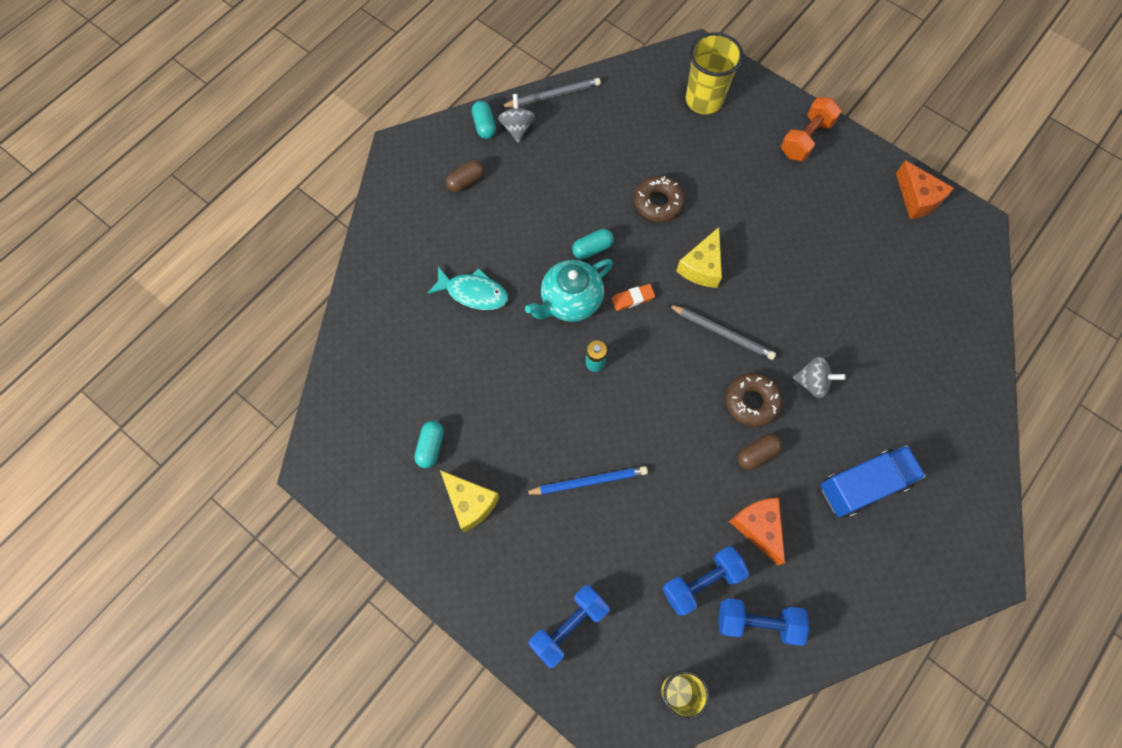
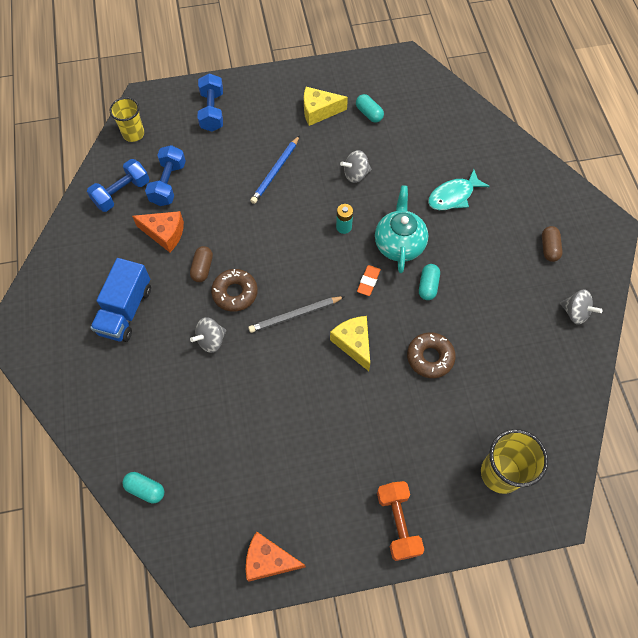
camera: 130 degrees right, 5 degrees down
turquoise capsule [472,101,496,139] -> turquoise capsule moved to [122,472,164,503]
grey pencil [500,78,601,107] -> none
none -> grey spinning top [340,150,371,183]

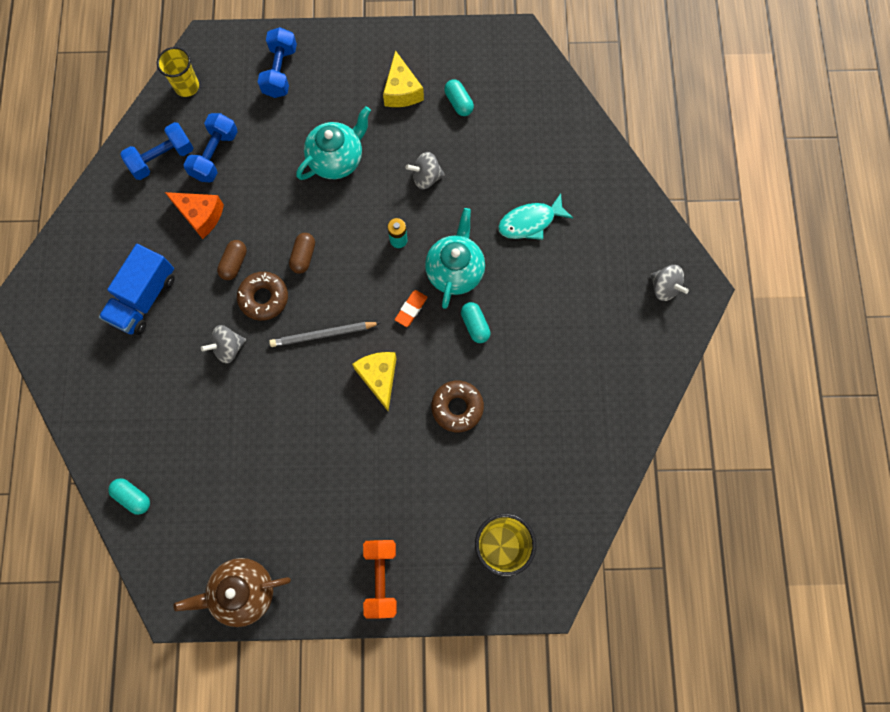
camera: 10 degrees right, 10 degrees up
orange cheese [246,531,306,581] -> brown teapot [173,558,291,627]
blue pencil [250,135,300,204] -> turquoise teapot [296,106,371,180]
yellow cheese [304,87,348,126] -> yellow cheese turned 105 degrees counterclockwise [383,50,424,107]
turquoise capsule [419,264,440,300] -> turquoise capsule turned 45 degrees counterclockwise [461,302,491,343]
brown capsule [542,226,563,262] -> brown capsule moved to [289,233,315,274]
grey spinning top [560,289,603,325] -> grey spinning top moved to [651,265,689,301]

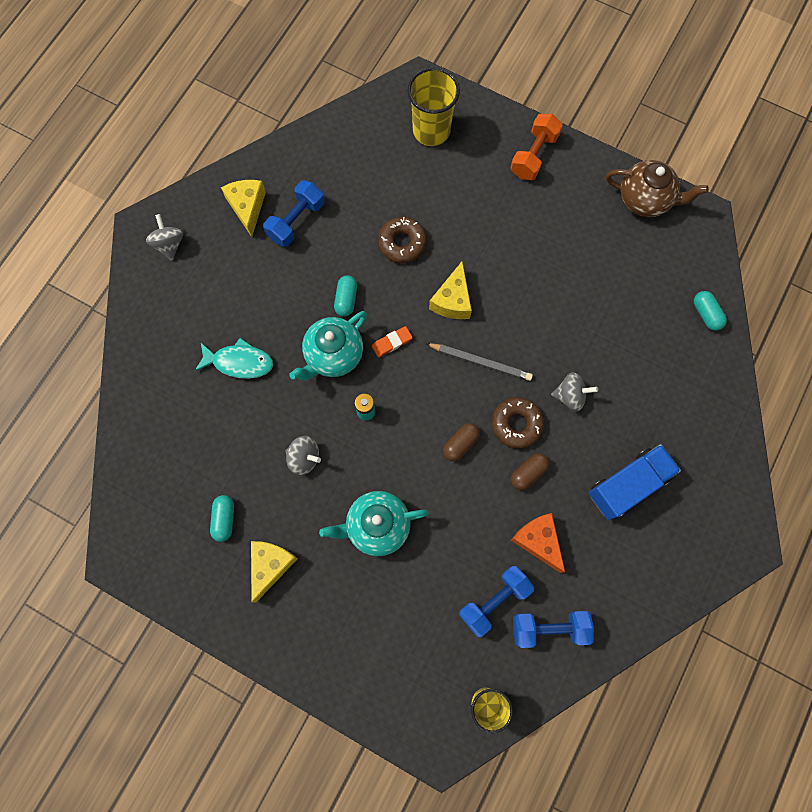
camera: 150 degrees left, 0 degrees up
blue dumbbell [258,27,297,98] -> blue dumbbell moved to [263,180,325,247]
none -> yellow cheese [221,180,266,237]

